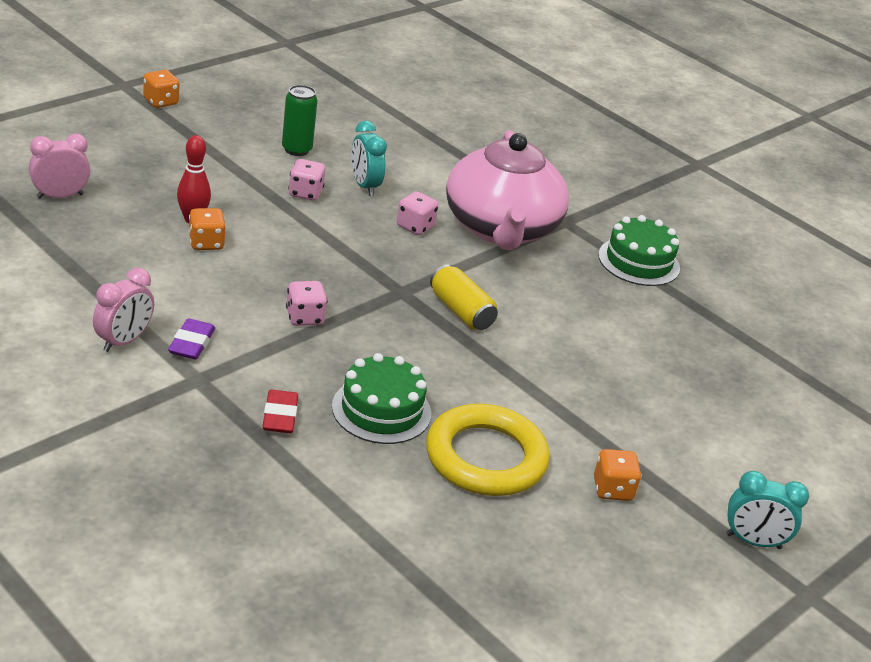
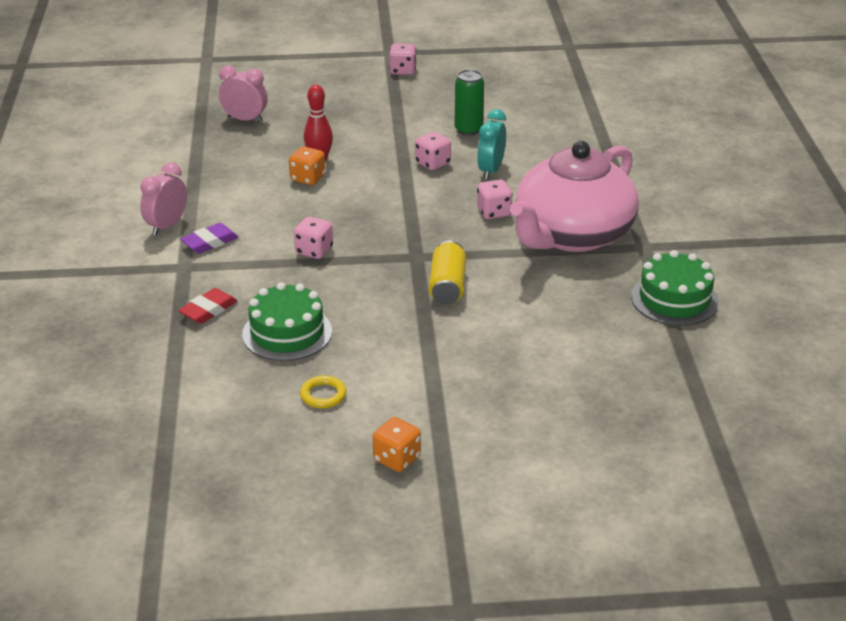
camera: 45 degrees right, 0 degrees up
pink clock [93,268,154,352] -> pink clock turned 135 degrees clockwise [140,162,187,236]
orange dice [143,70,180,108] -> pink dice [389,43,416,75]
yellow ring [426,404,550,496] -> yellow ring [300,375,347,409], size x0.40
turquoise clock [726,471,809,549] -> none

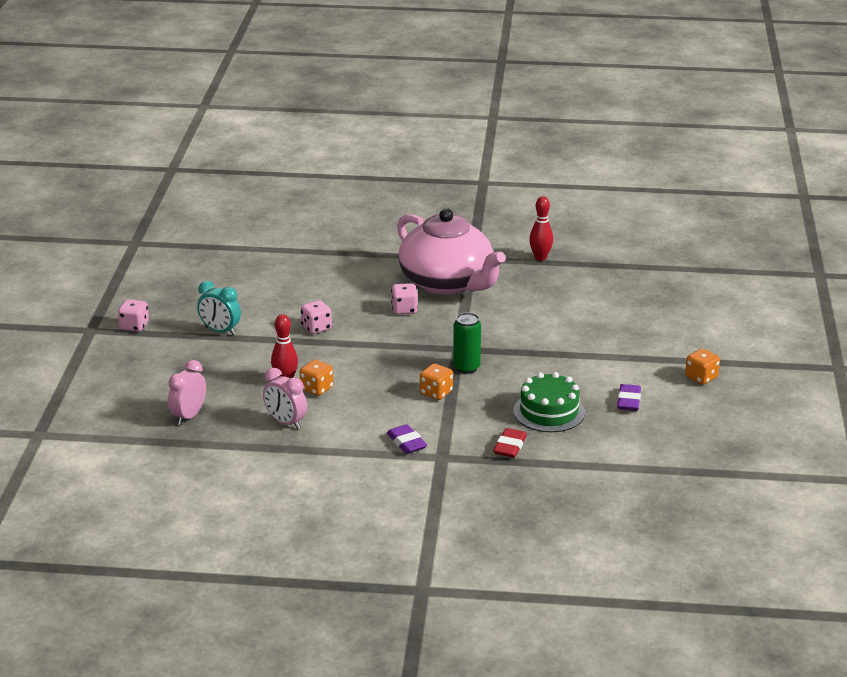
camera: 80 degrees left, 5 degrees down
pink clock [140,162,187,236] -> pink clock moved to [263,368,307,429]
red eraser [178,288,237,324] -> red eraser turned 60 degrees clockwise [493,428,527,458]
pink dice [294,216,333,259] -> orange dice [420,363,453,400]
yellow ring [300,375,347,409] -> purple eraser [617,384,641,411]
yellow can [429,240,466,305] -> none
green can [454,70,484,136] -> green can moved to [453,313,481,374]
turquoise clock [477,109,506,180] -> turquoise clock moved to [197,281,241,335]
green cake [631,250,719,326] -> red bowling pin [529,196,553,261]

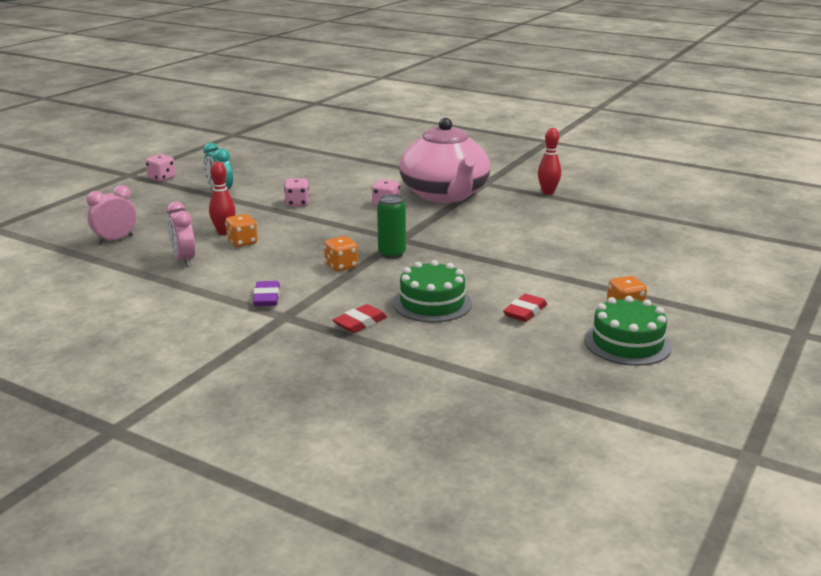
camera: 25 degrees right, 5 degrees down
purple eraser [617,384,641,411] -> red eraser [503,294,547,322]
none -> green cake [584,296,672,366]

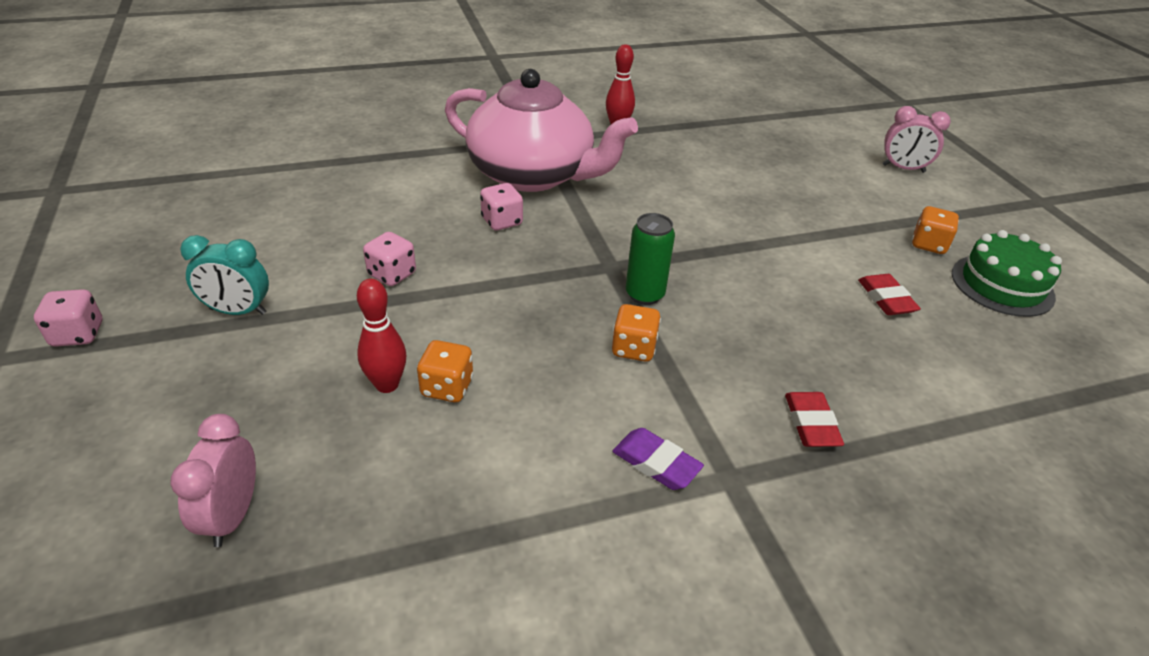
camera: 50 degrees left, 15 degrees up
pink clock [167,201,195,267] -> pink clock moved to [883,106,951,173]
green cake [393,260,472,322] -> none

